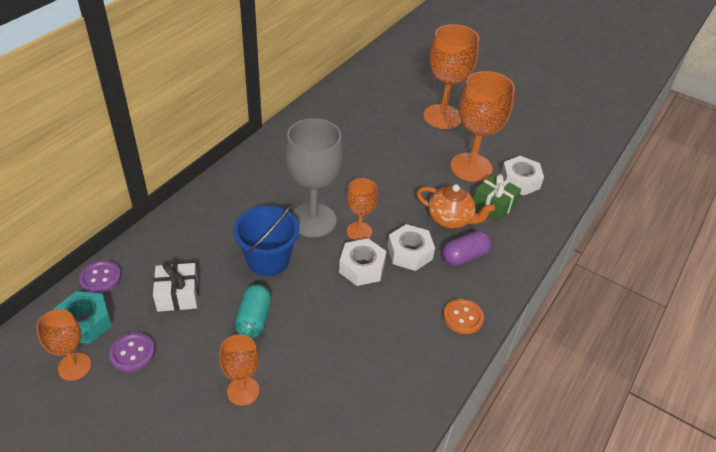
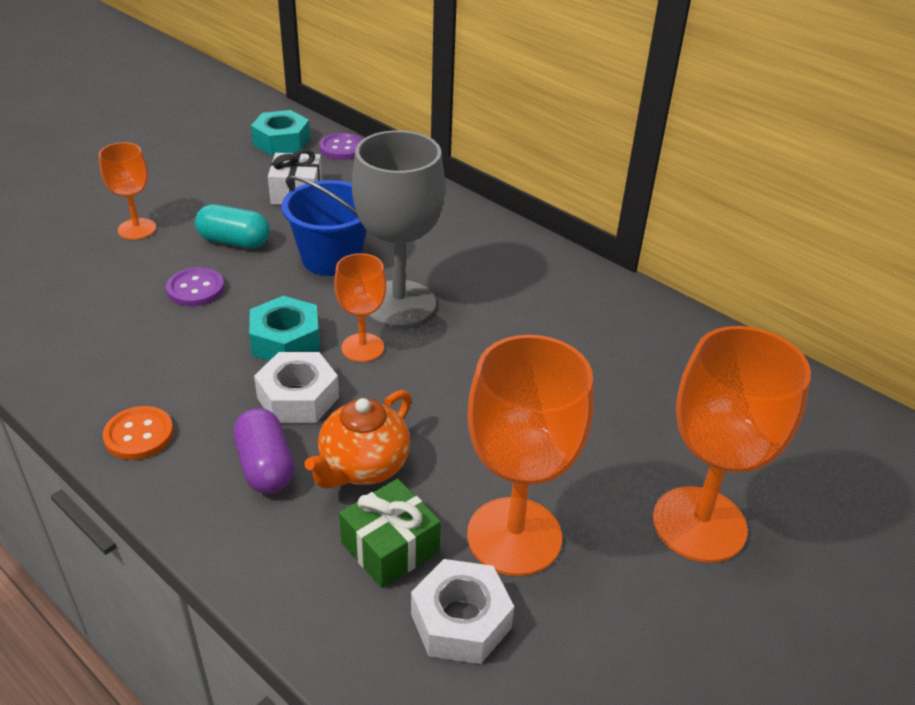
camera: 100 degrees right, 5 degrees down
orange goblet [36,309,91,381] -> none
purple button [109,332,155,372] -> purple button moved to [166,267,224,306]
white nut [339,238,387,286] -> turquoise nut [249,296,320,361]

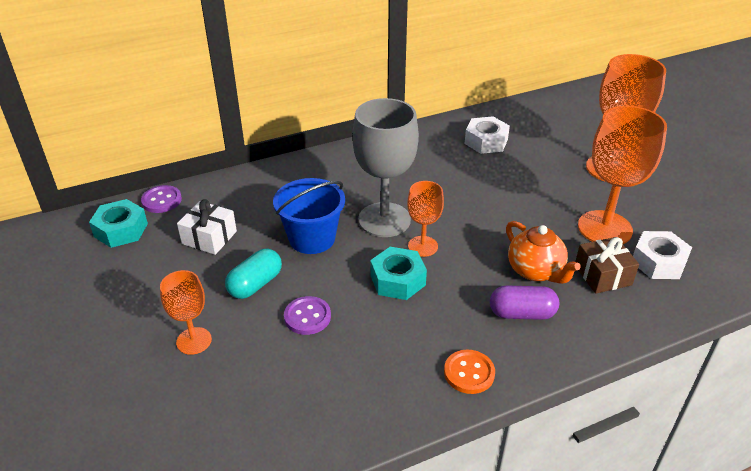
camera: 65 degrees left, 0 degrees up
white nut [254,352,339,423] -> white nut moved to [464,116,510,154]
green gift [339,479,441,588] -> brown gift [575,237,639,294]

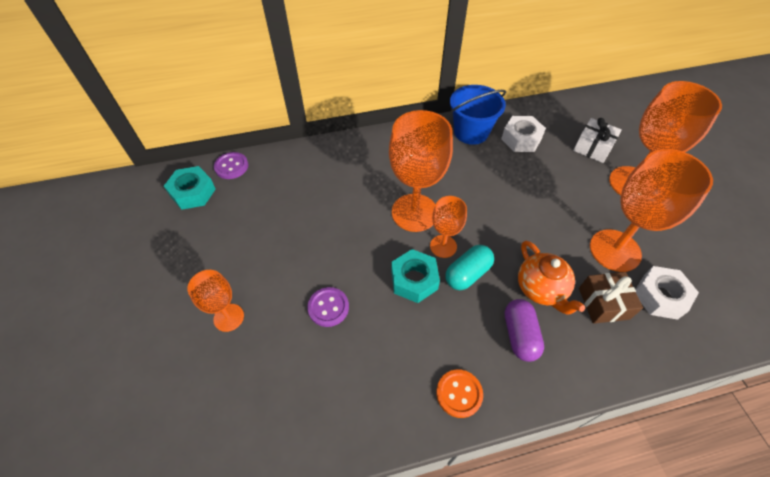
camera: 10 degrees right, 15 degrees up
white gift [177,199,237,255] -> white gift moved to [573,118,622,163]
turquoise capsule [225,249,282,299] -> turquoise capsule moved to [445,245,494,290]
blue bucket [273,178,345,254] -> blue bucket moved to [450,85,506,145]
grey goblet [352,98,419,237] -> orange goblet [389,110,453,232]
purple capsule [490,286,559,320] -> purple capsule turned 75 degrees clockwise [505,299,544,362]

